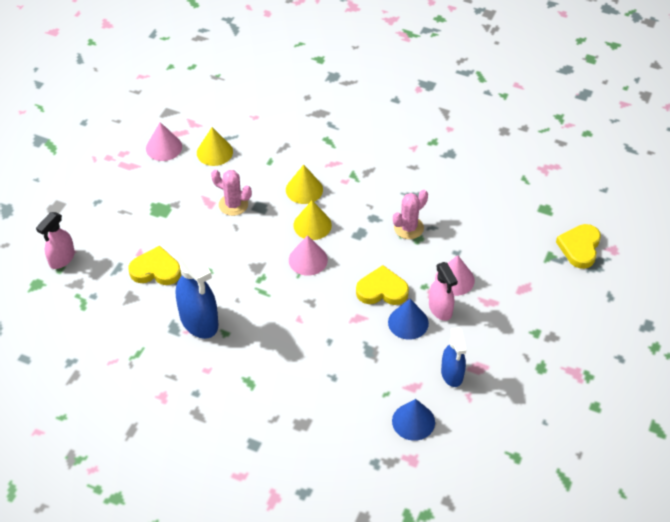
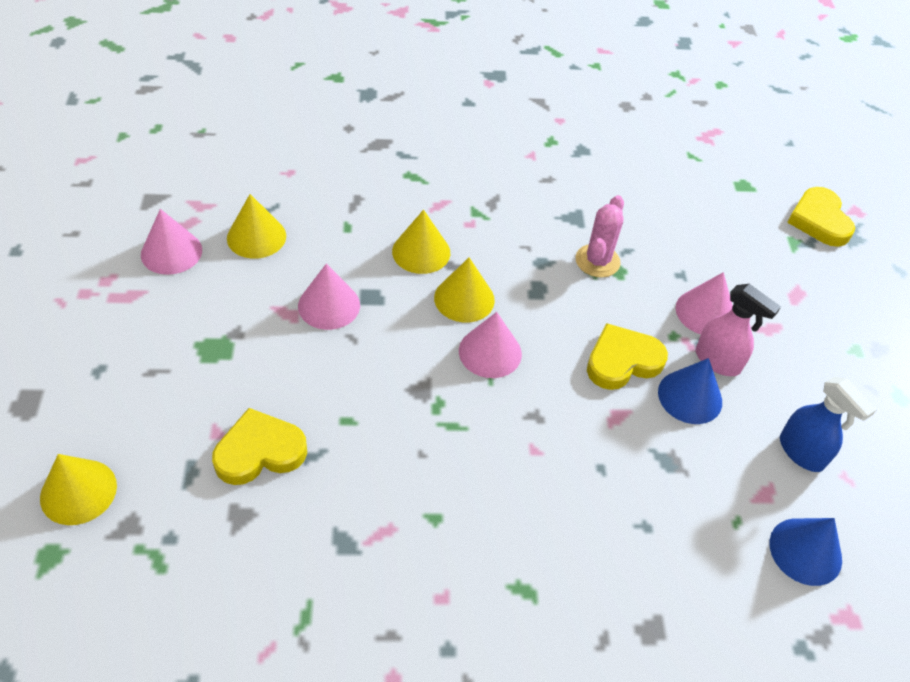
camera: 30 degrees left, 0 degrees up
pink spray bottle [36,212,75,269] -> yellow cone [40,454,117,525]
blue spray bottle [176,244,218,339] -> none
pink cactus [211,170,252,216] -> pink cone [298,264,360,330]

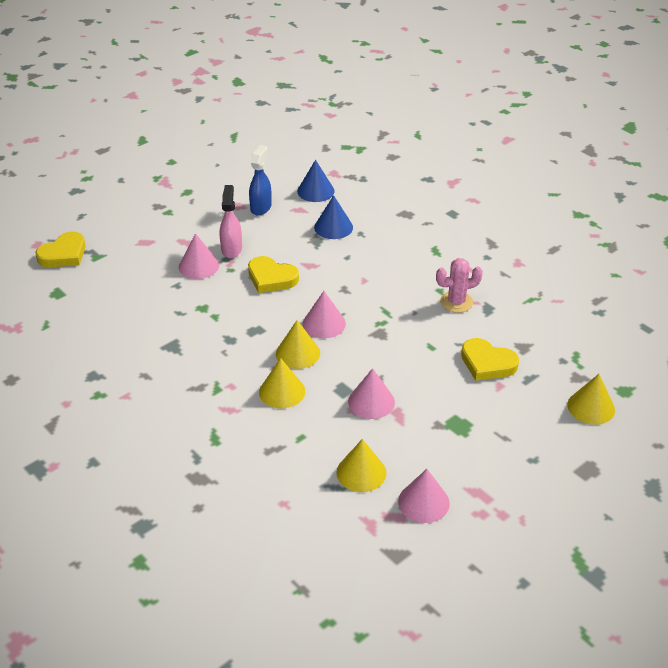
camera: 125 degrees left, 10 degrees down
pink cactus [576,195,624,278] -> pink cactus moved to [436,258,483,313]
blue cone [658,358,722,424] -> blue cone moved to [314,195,353,239]

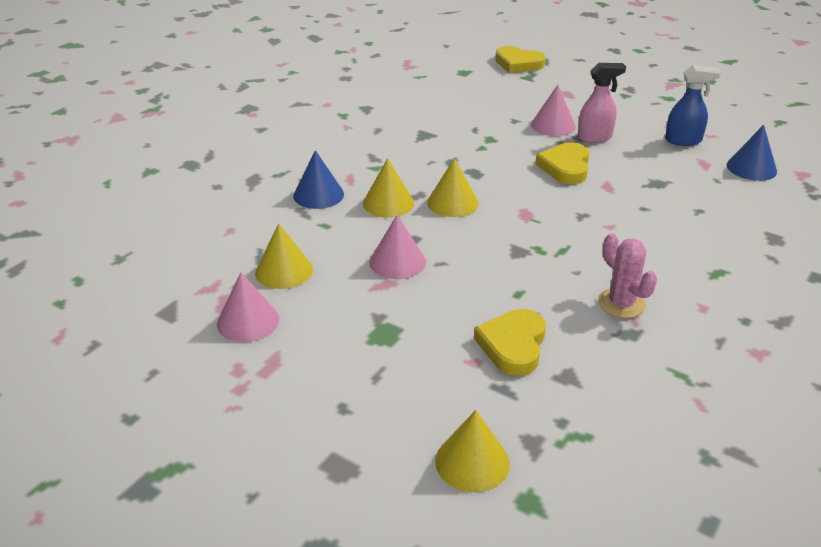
camera: 75 degrees right, 5 degrees down
pink cone [303,291,346,338] -> none
blue cone [314,195,353,239] -> blue cone moved to [293,150,344,209]

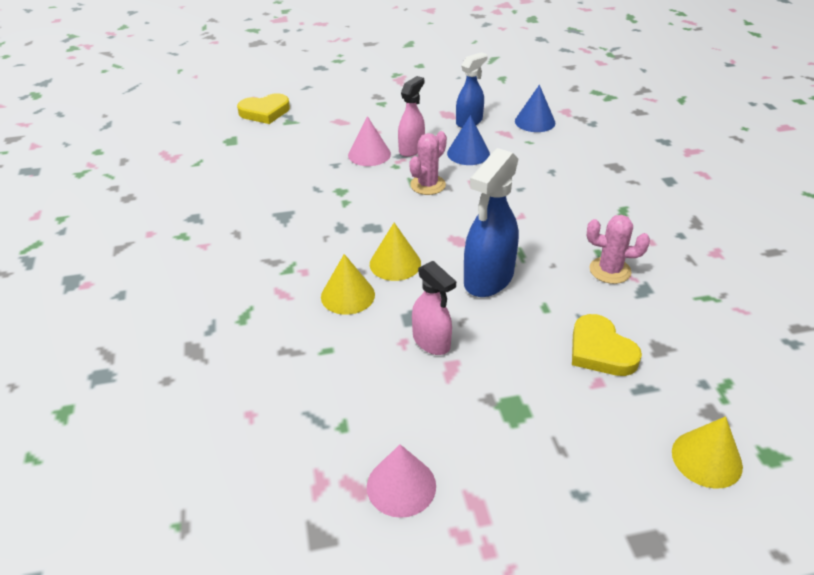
camera: 45 degrees left, 5 degrees up
yellow cone [255,223,313,289] -> none
blue cone [293,150,344,209] -> blue cone moved to [447,115,490,165]
pink cone [369,215,426,279] -> pink spray bottle [412,261,456,355]
yellow heart [535,142,590,184] -> pink cactus [409,131,447,195]
none -> blue spray bottle [464,148,519,297]

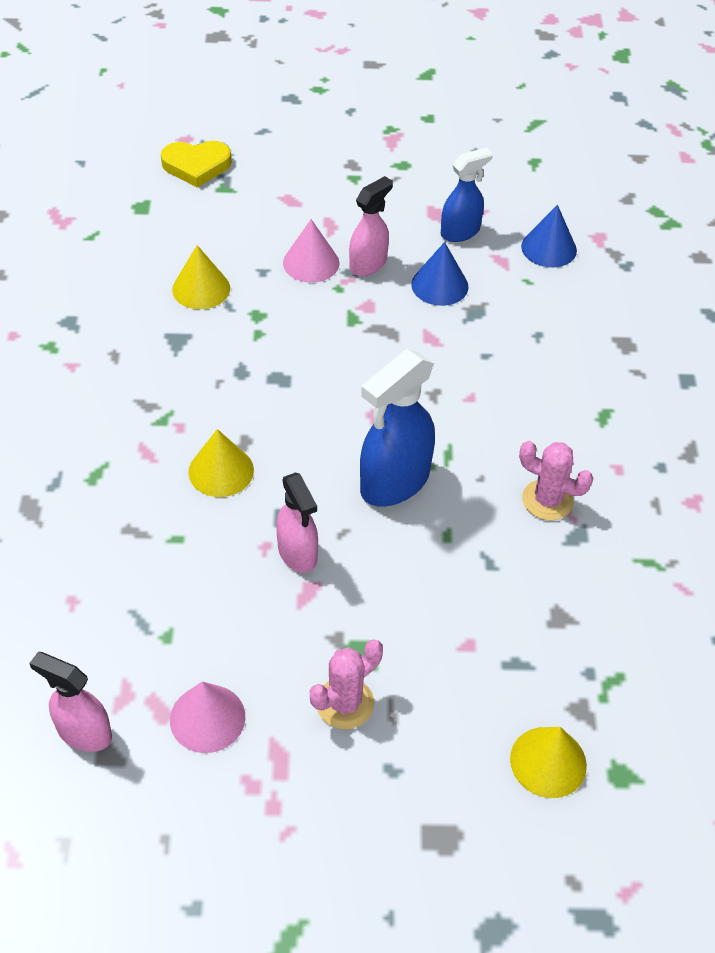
camera: 10 degrees right, 10 degrees up
yellow cone [370,223,421,281] -> yellow cone moved to [172,245,230,309]
pink cactus [409,131,447,195] -> pink cactus moved to [310,639,383,729]
yellow heart [572,314,642,376] -> none
none -> pink spray bottle [29,652,112,752]

